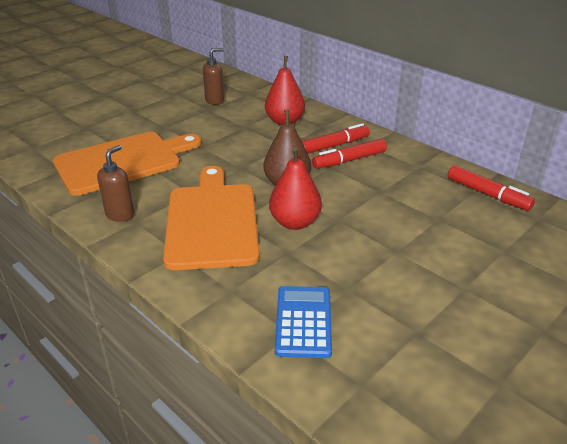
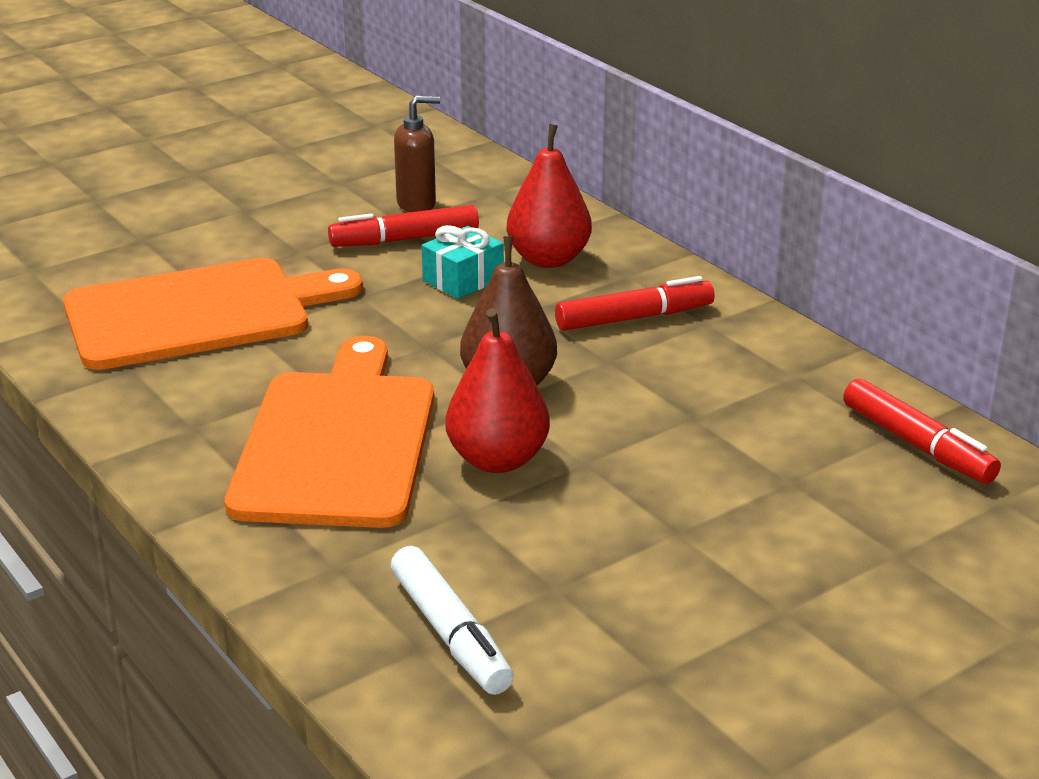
camera: 10 degrees right, 5 degrees down
brown soap dispenser [97,145,134,222] -> none
blue calculator [275,286,332,358] -> white marker [391,546,514,695]
red marker [312,139,387,169] -> red marker moved to [328,205,479,247]
none -> turquoise gift [421,225,504,299]

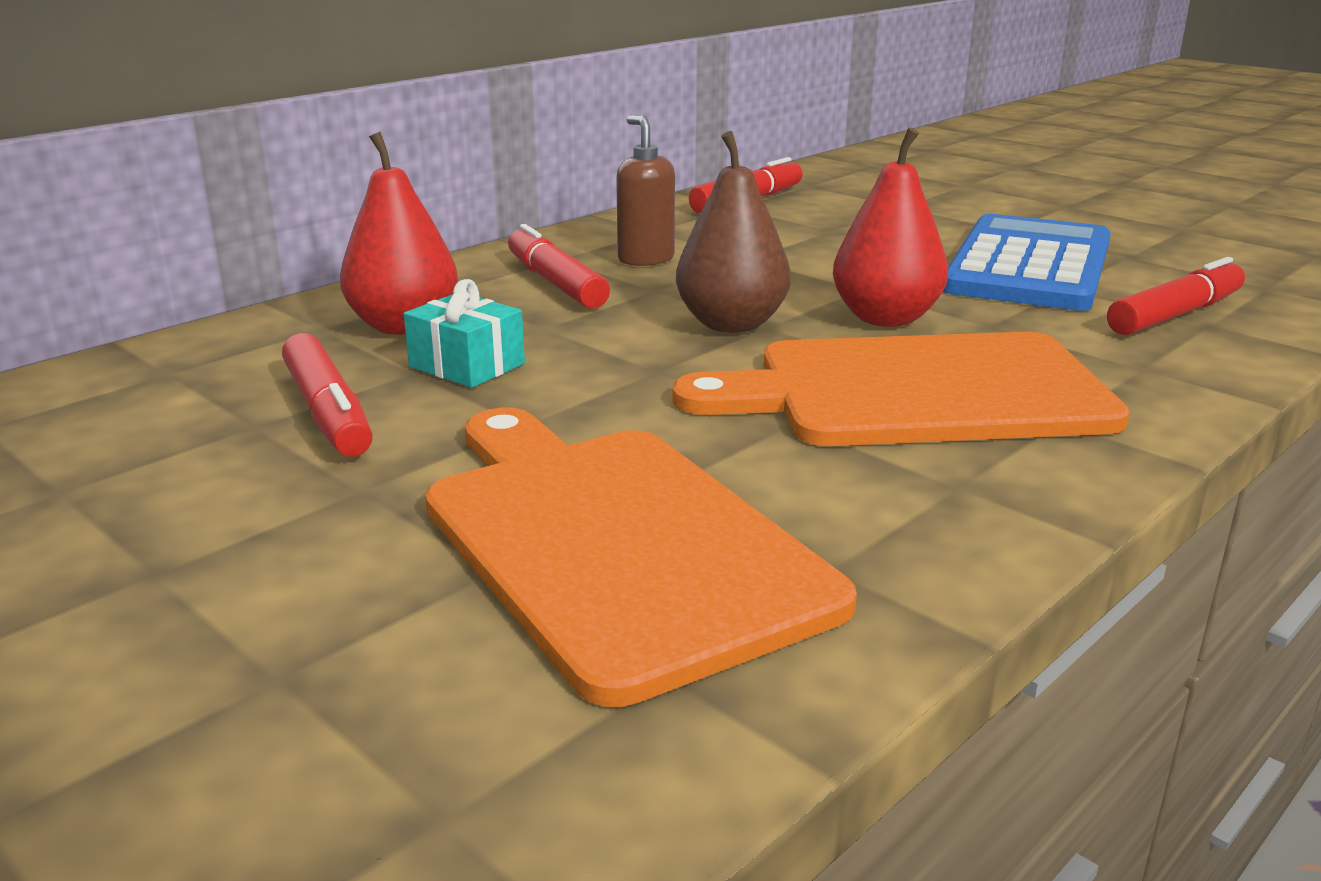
camera: 100 degrees left, 5 degrees down
white marker [391,546,514,695] -> red marker [1107,257,1245,335]
brown soap dispenser [394,95,440,212] -> brown soap dispenser moved to [616,115,675,266]
none -> blue calculator [943,214,1111,311]

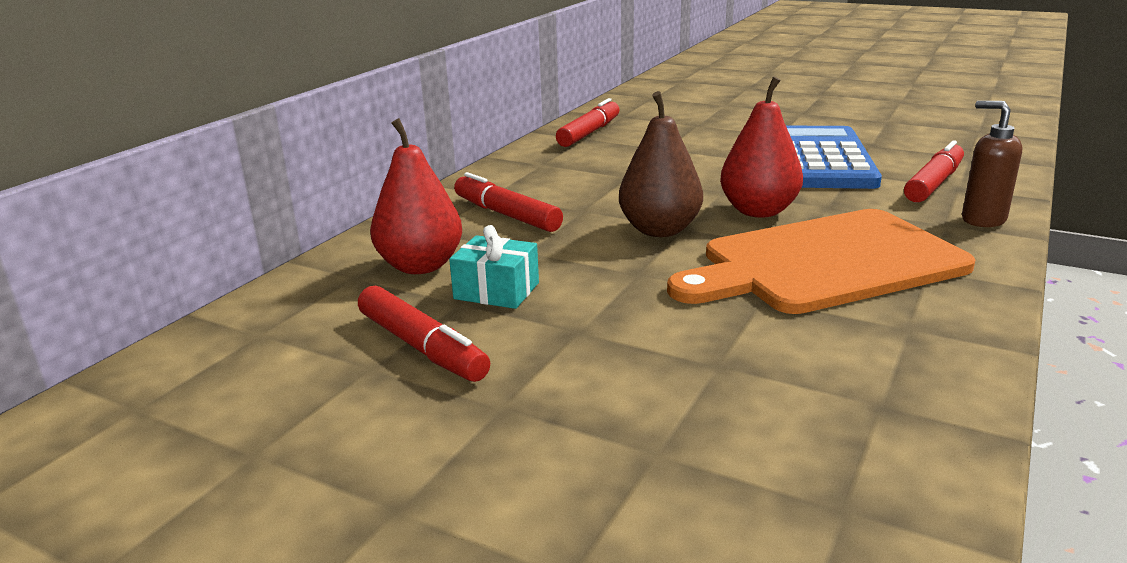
camera: 15 degrees left, 0 degrees up
orange cutting board [425,407,857,707] -> none
brown soap dispenser [616,115,675,266] -> brown soap dispenser moved to [962,101,1022,227]

